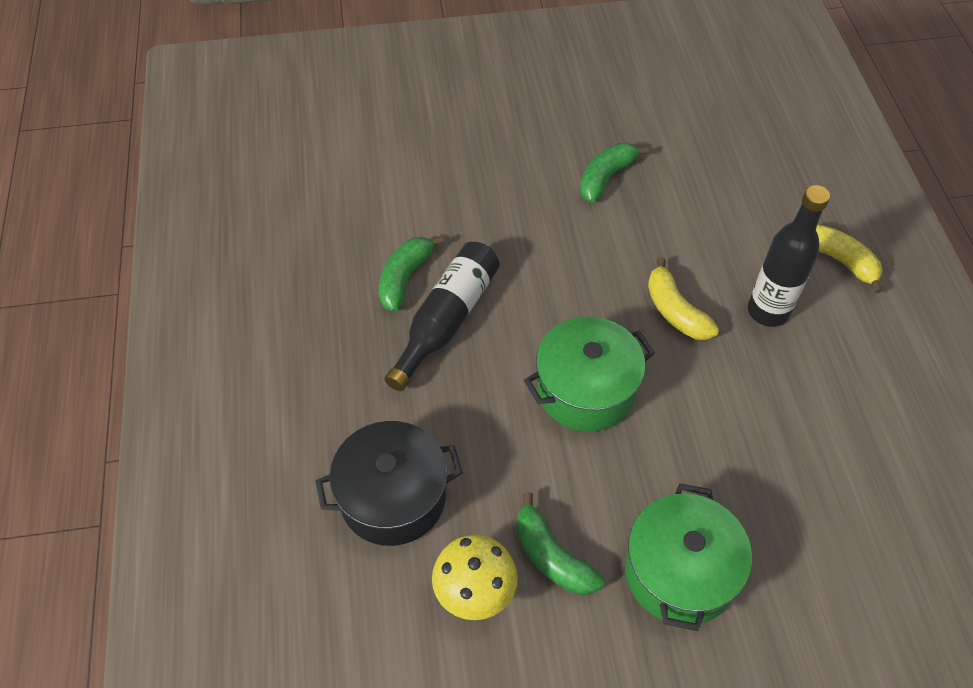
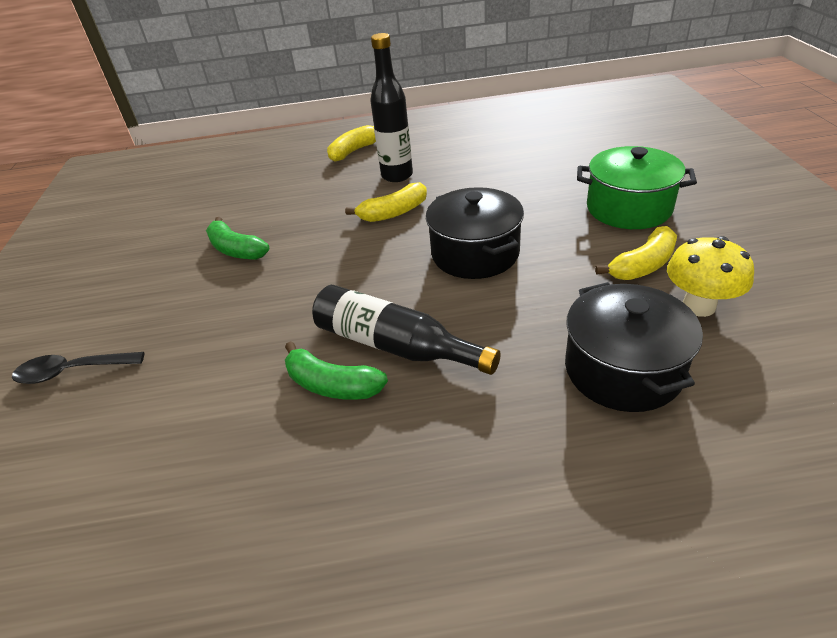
camera: 85 degrees left, 15 degrees down
green banana [516,492,604,595] -> yellow banana [595,226,677,280]
green pot [524,317,655,432] -> black pot [426,187,524,279]
none -> black spoon [12,352,144,384]

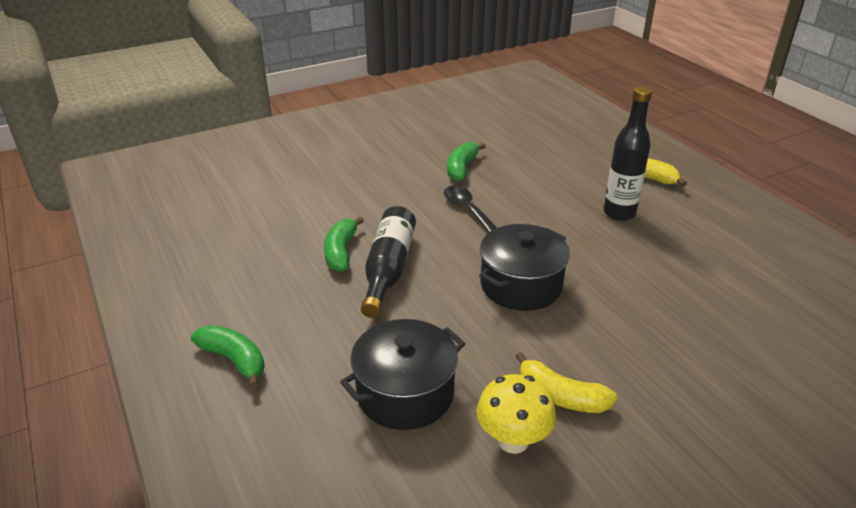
camera: 65 degrees right, 5 degrees down
black spoon [12,352,144,384] -> black spoon moved to [444,186,497,233]
yellow banana [345,182,427,222] -> none
green pot [577,146,697,229] -> none
none -> green banana [191,325,265,388]

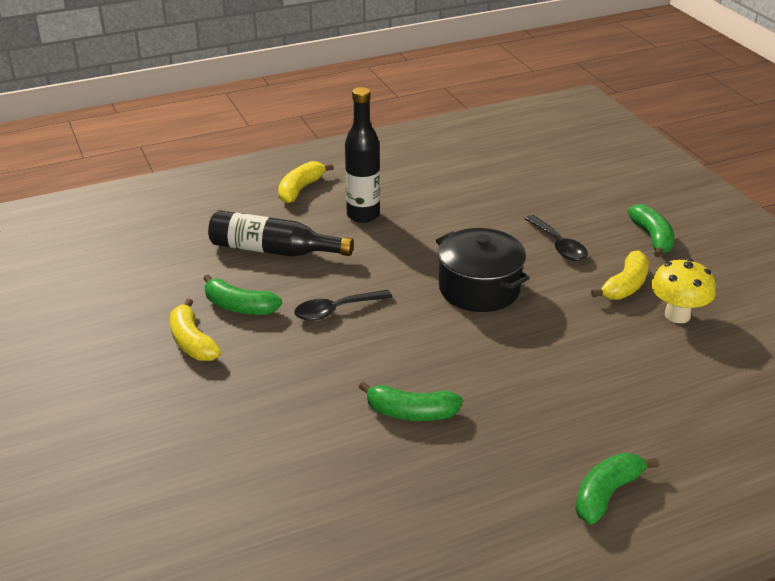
camera: 85 degrees left, 0 degrees up
black pot [340,319,465,430] -> none
black bottle [361,206,416,318] -> black bottle moved to [208,210,354,257]
none -> yellow banana [170,299,221,361]
none -> black spoon [525,215,588,261]
none -> green banana [628,204,674,257]

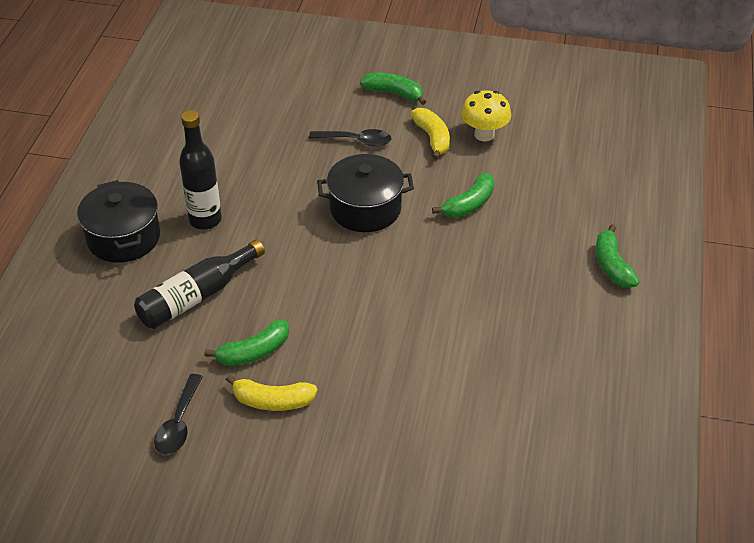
camera: 55 degrees left, 10 degrees up
yellow banana [278,161,334,203] -> black pot [77,180,160,263]
black spoon [294,290,393,321] -> black spoon moved to [154,374,203,455]
green banana [359,381,463,421] -> green banana moved to [432,173,495,218]

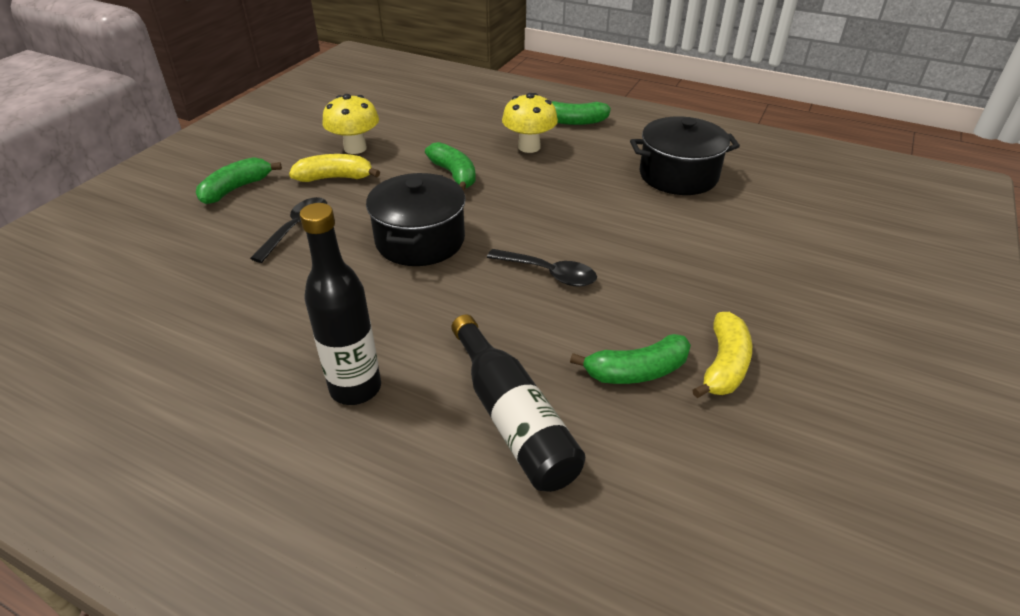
camera: 75 degrees left, 5 degrees down
black pot [77,180,160,263] -> black pot moved to [630,116,740,195]
black spoon [154,374,203,455] -> black spoon moved to [487,249,597,287]
green banana [204,319,289,366] -> green banana turned 90 degrees clockwise [570,334,691,384]
none -> yellow mushroom [502,93,558,153]

